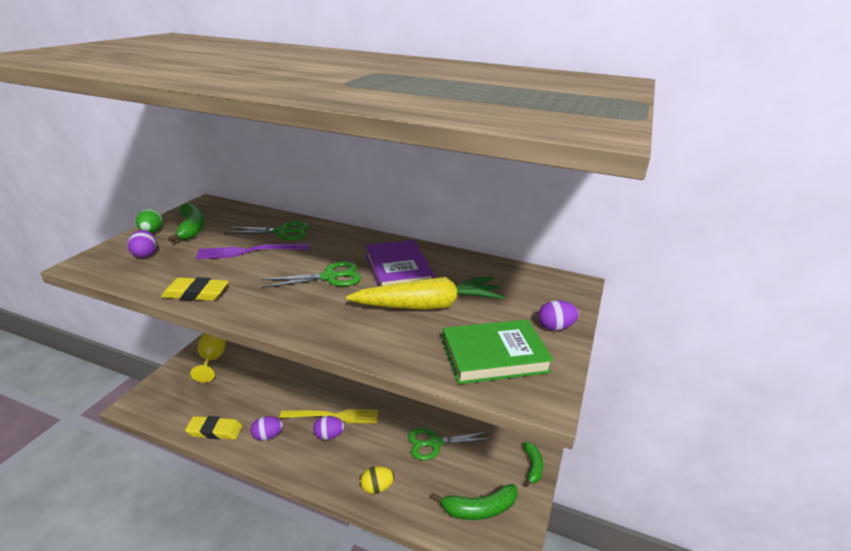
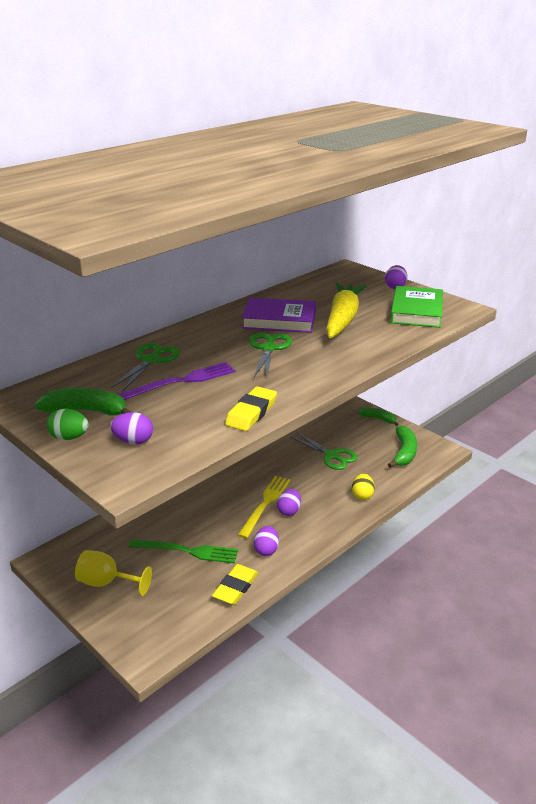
camera: 65 degrees left, 0 degrees up
purple fork [196,244,309,259] -> purple fork turned 135 degrees counterclockwise [117,362,235,400]
green scissors [408,428,492,460] -> green scissors turned 60 degrees counterclockwise [291,433,358,470]
none -> green fork [129,539,238,563]

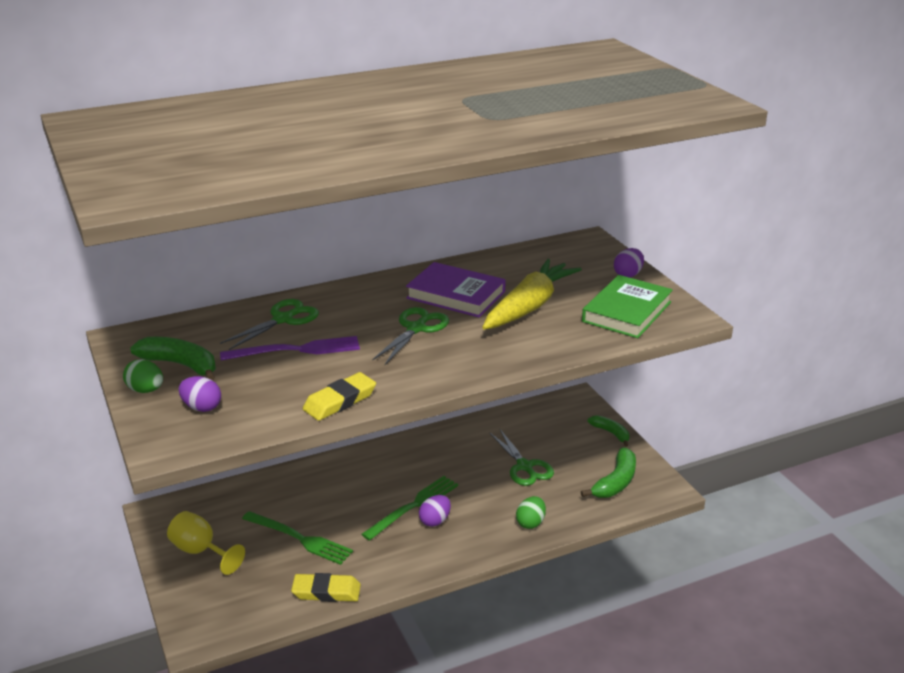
camera: 20 degrees right, 0 degrees up
yellow eraser [212,564,259,605] -> yellow eraser turned 45 degrees clockwise [291,573,361,602]
yellow fork [238,476,291,539] -> green fork [361,476,458,541]
purple egg [254,526,279,556] -> none
yellow egg [352,474,375,500] -> green egg [516,496,546,529]

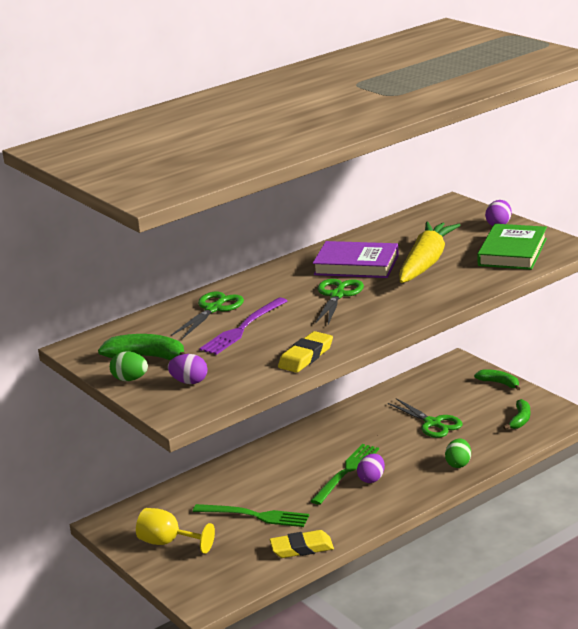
camera: 10 degrees left, 5 degrees down
purple fork [220,336,360,361] -> purple fork turned 150 degrees clockwise [199,298,287,355]
green banana [581,448,636,498] -> green banana [503,399,530,430], size x0.66

